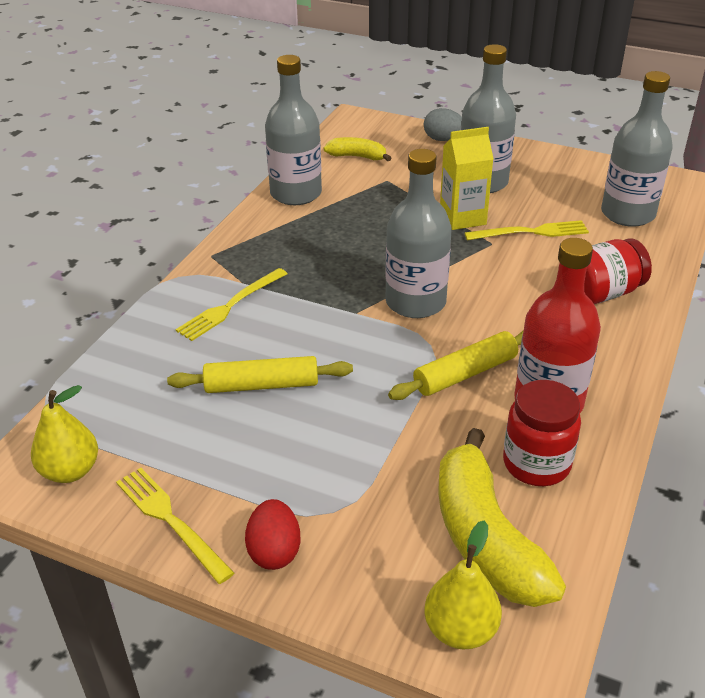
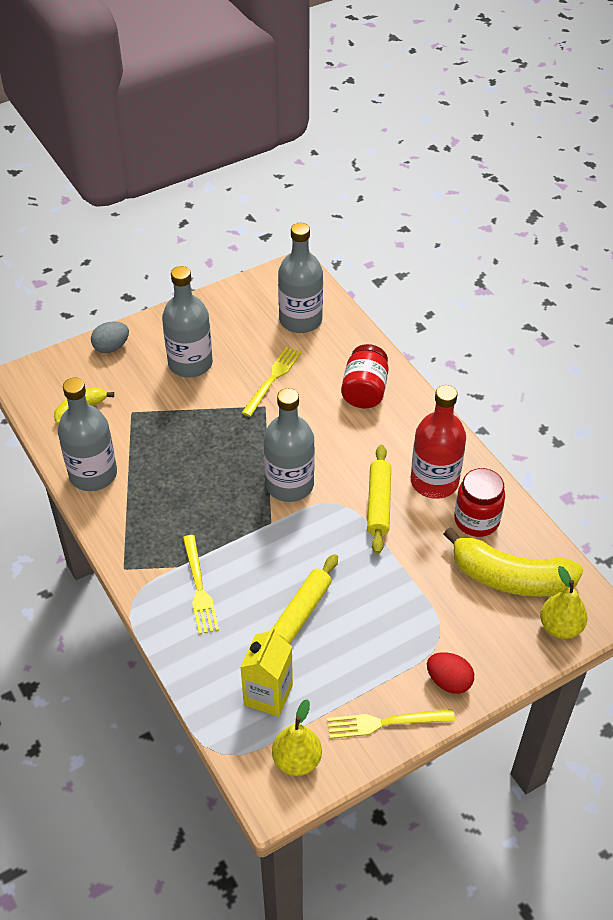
camera: 55 degrees left, 10 degrees up
yellow carton [440,127,494,230] -> yellow carton moved to [240,627,293,717]

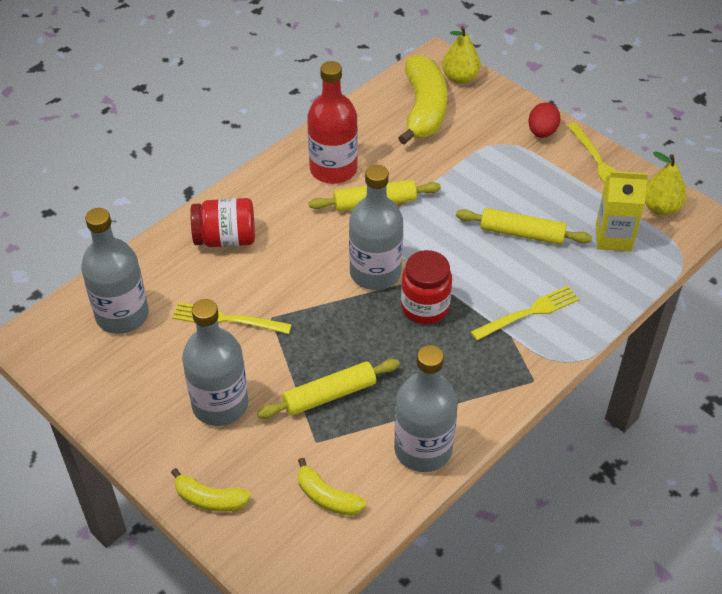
camera: 105 degrees left, 0 degrees up
grey egg [91,321,129,353] -> yellow banana [171,468,251,512]
red jar [454,468,505,537] -> red jar moved to [401,250,452,324]
none -> yellow rolling pin [257,359,400,419]

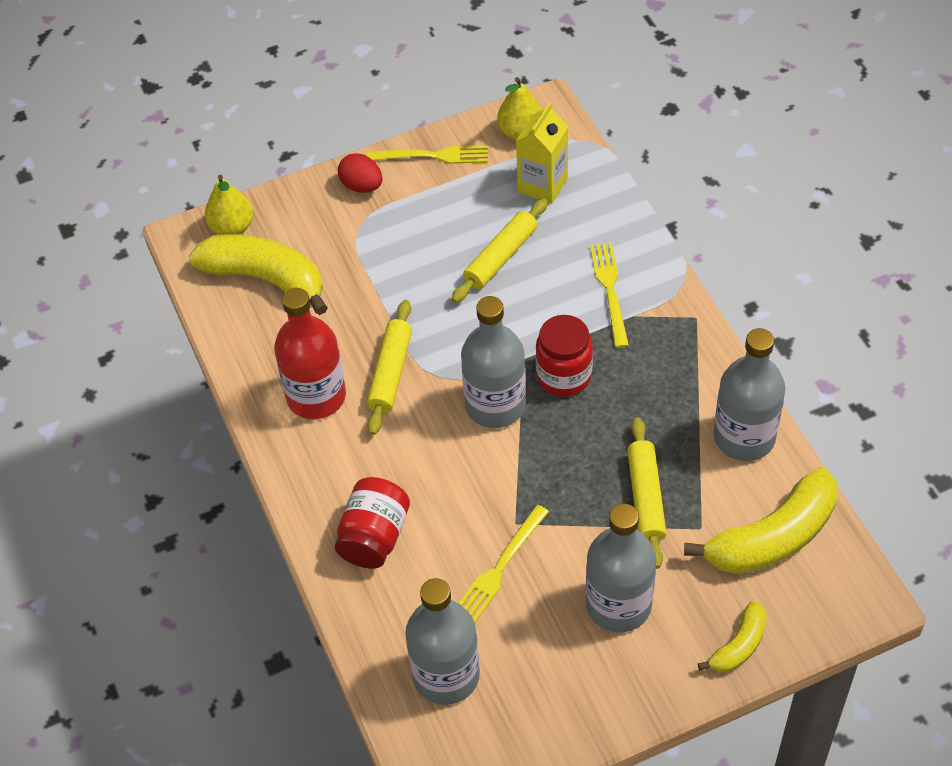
camera: 65 degrees left, 5 degrees up
yellow banana [298,458,366,516] -> yellow banana [684,467,838,574], size x1.91

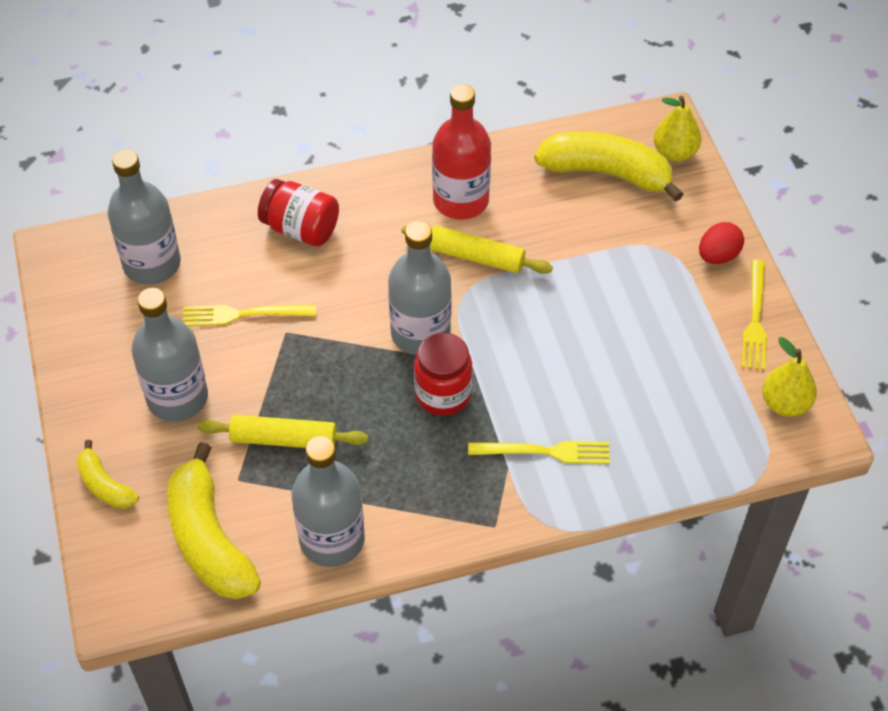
camera: 95 degrees right, 0 degrees up
yellow banana [189,234,328,315] -> yellow banana turned 105 degrees counterclockwise [534,131,684,202]
yellow rolling pin [452,198,548,303] -> none
yellow fork [459,505,549,623] -> yellow fork turned 45 degrees counterclockwise [183,305,316,326]
yellow carton [516,102,568,204] -> none

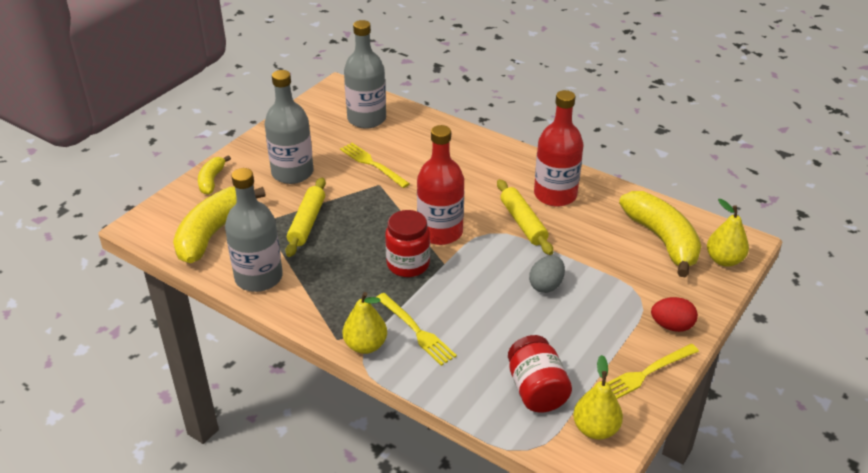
camera: 50 degrees right, 15 degrees down
yellow rolling pin [198,415,368,448] -> yellow rolling pin turned 45 degrees clockwise [285,177,326,257]
red jar [258,179,339,246] -> red jar moved to [508,335,572,413]
grey bottle [388,221,452,355] -> red bottle [417,125,464,245]
none -> yellow pear [343,292,387,354]
none -> grey egg [529,256,565,293]

